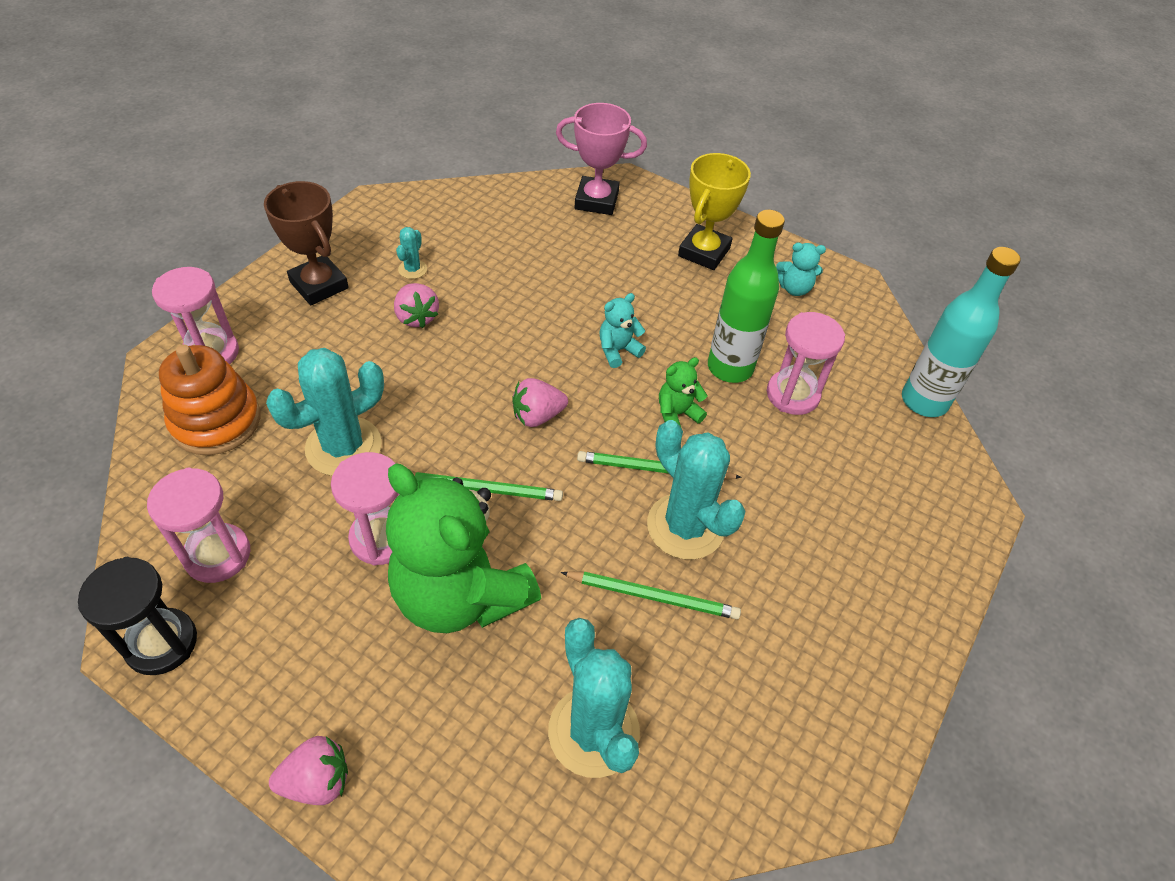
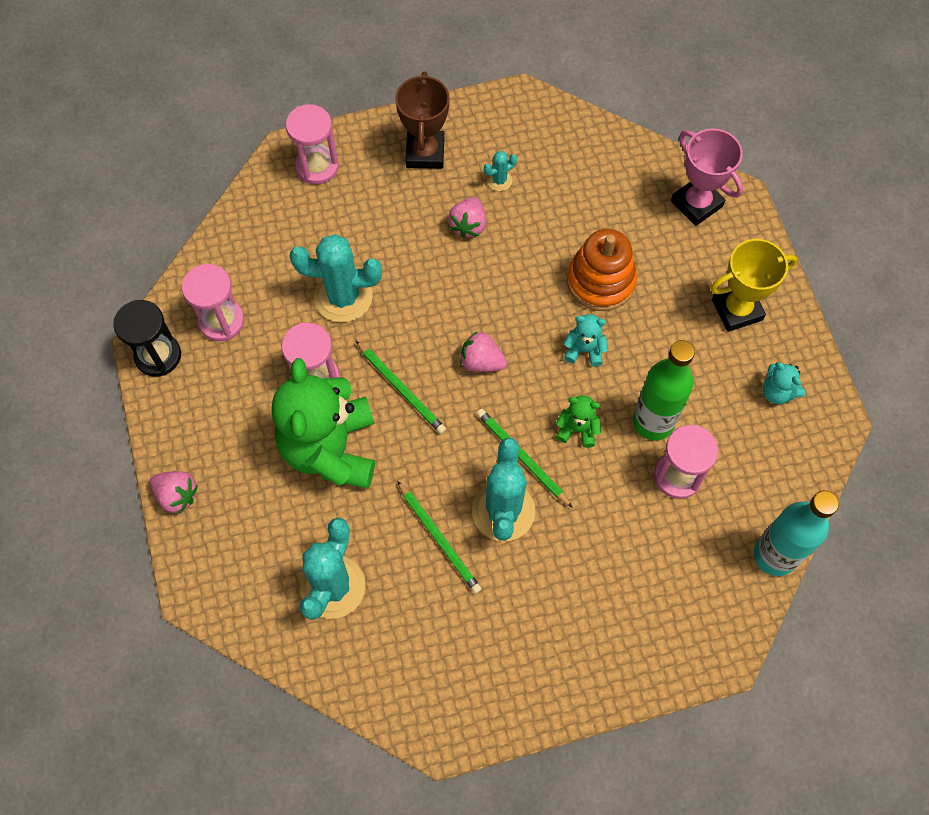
camera: 45 degrees right, 15 degrees up
orange stacking toy [159,345,261,455] -> orange stacking toy moved to [567,229,637,311]

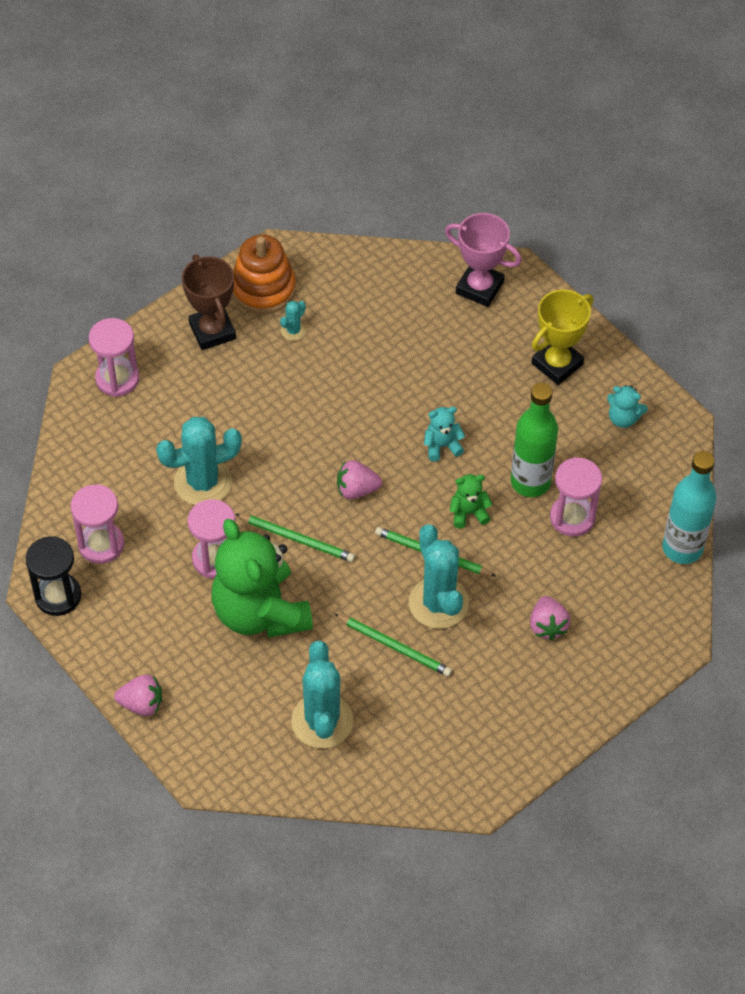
camera: 25 degrees left, 10 degrees down
pink strawberry [448,197,486,238] -> pink strawberry moved to [530,596,571,640]
orange stacking toy [567,229,637,311] -> orange stacking toy moved to [232,235,296,314]

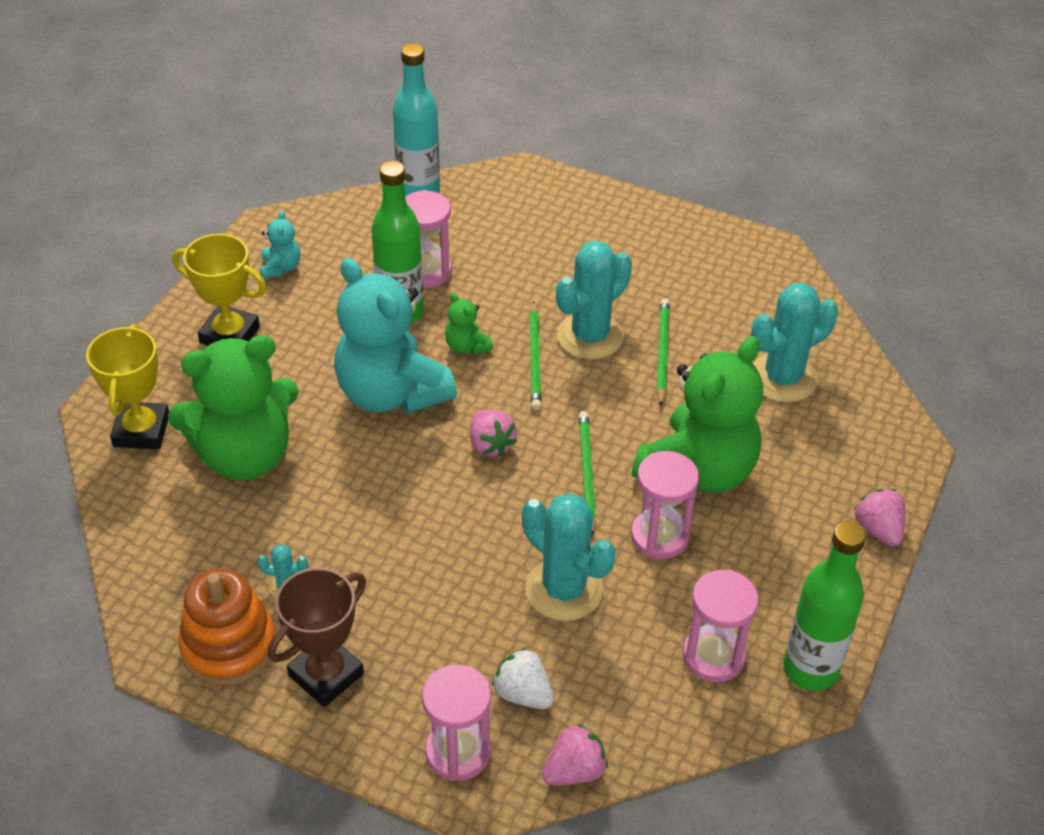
camera: 115 degrees left, 10 degrees down
black hourglass [26,536,81,616] -> green bottle [783,521,866,691]
turquoise teddy bear [424,407,465,461] -> turquoise teddy bear [334,258,457,414], size x2.41
pink trophy [445,213,522,307] -> yellow trophy [86,324,169,449]
pink strawberry [530,596,571,640] -> pink strawberry moved to [542,724,608,785]
none -> green teddy bear [168,335,299,480]
none -> white strawberry [492,648,554,709]

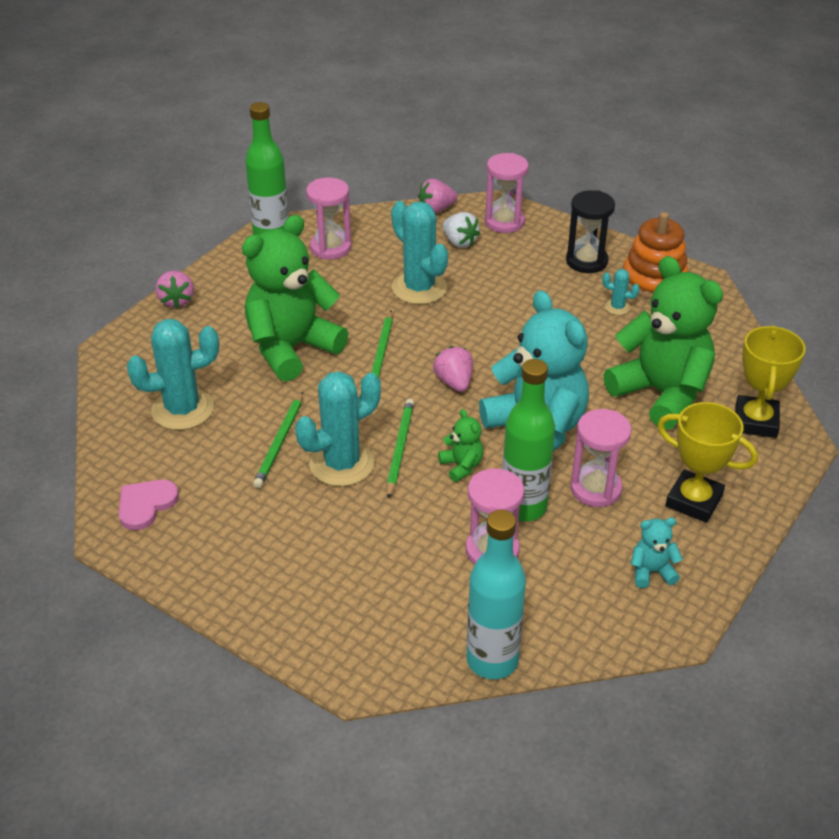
camera: 170 degrees left, 5 degrees down
green teddy bear [168,335,299,480] -> green teddy bear turned 60 degrees clockwise [603,256,723,430]
turquoise teddy bear [260,210,300,279] -> turquoise teddy bear turned 75 degrees clockwise [631,518,683,588]
brown trophy [268,568,366,707] -> black hourglass [566,190,615,273]
pink hourglass [631,451,699,559] -> pink hourglass moved to [570,409,632,507]
none -> pink heart [118,480,179,530]

